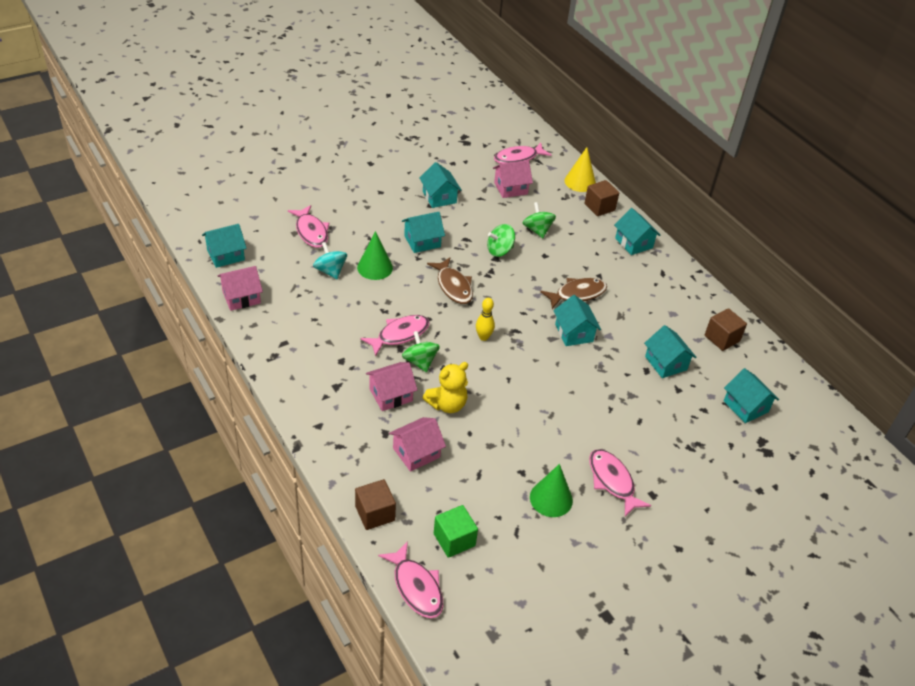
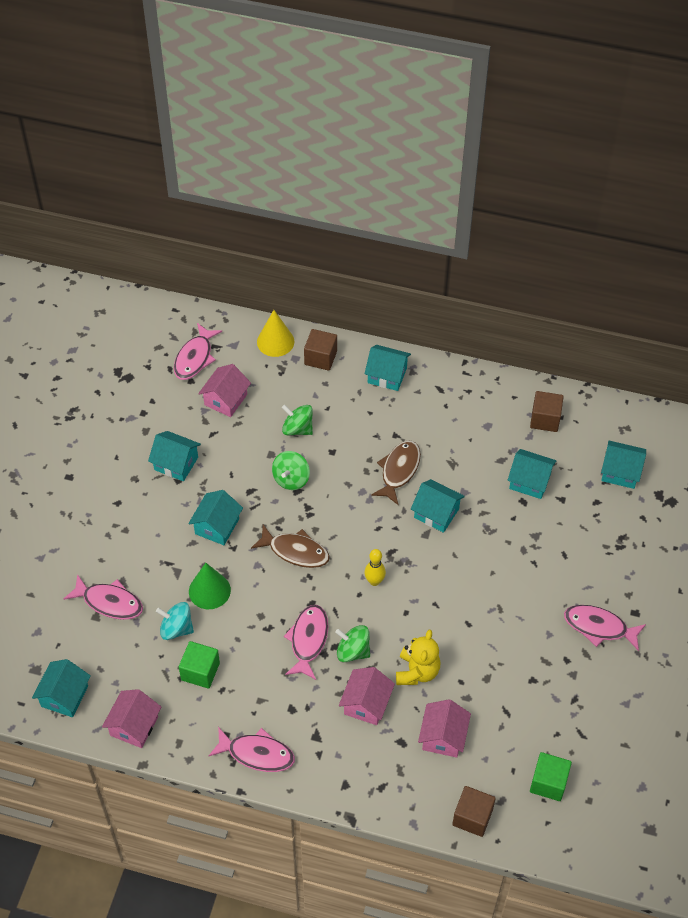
camera: 40 degrees left, 10 degrees up
pink fish [378,541,444,618] -> pink fish moved to [208,727,295,772]
green cone [530,464,573,517] -> none
none -> green cube [179,641,220,689]

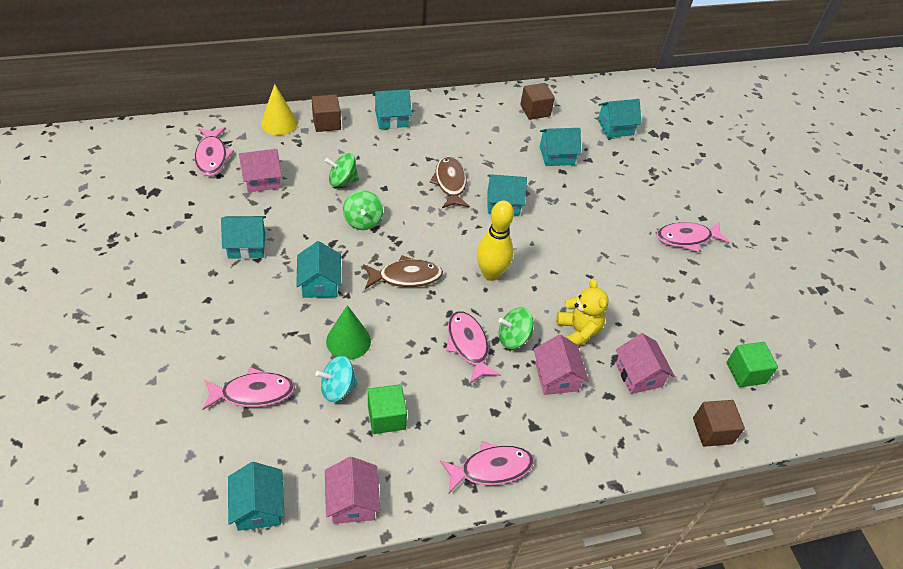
camera: 35 degrees left, 5 degrees down
pink house [198,364,251,417] -> pink house turned 75 degrees clockwise [239,149,282,192]
yellow bowling pin [365,549,386,586] -> yellow bowling pin [477,201,514,281], size x1.73

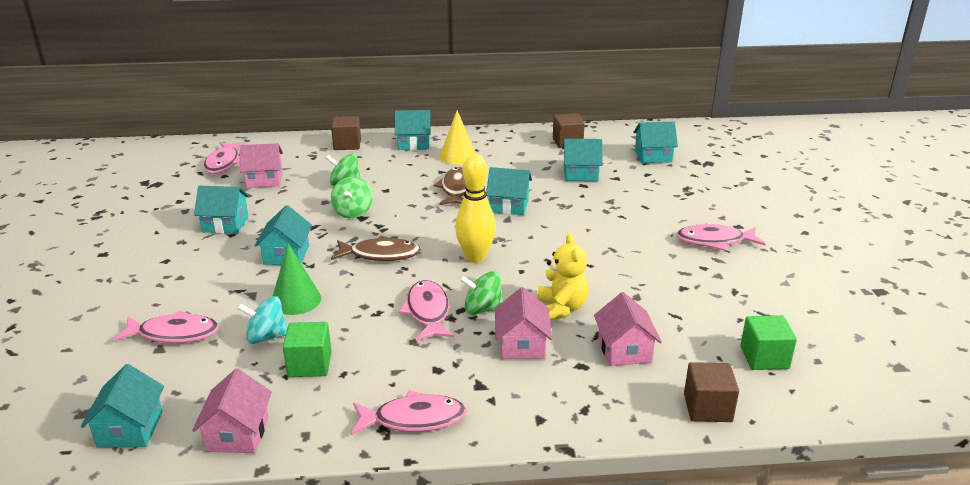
camera: 15 degrees right, 20 degrees down
yellow cone [261,84,297,135] -> yellow cone moved to [439,110,476,165]

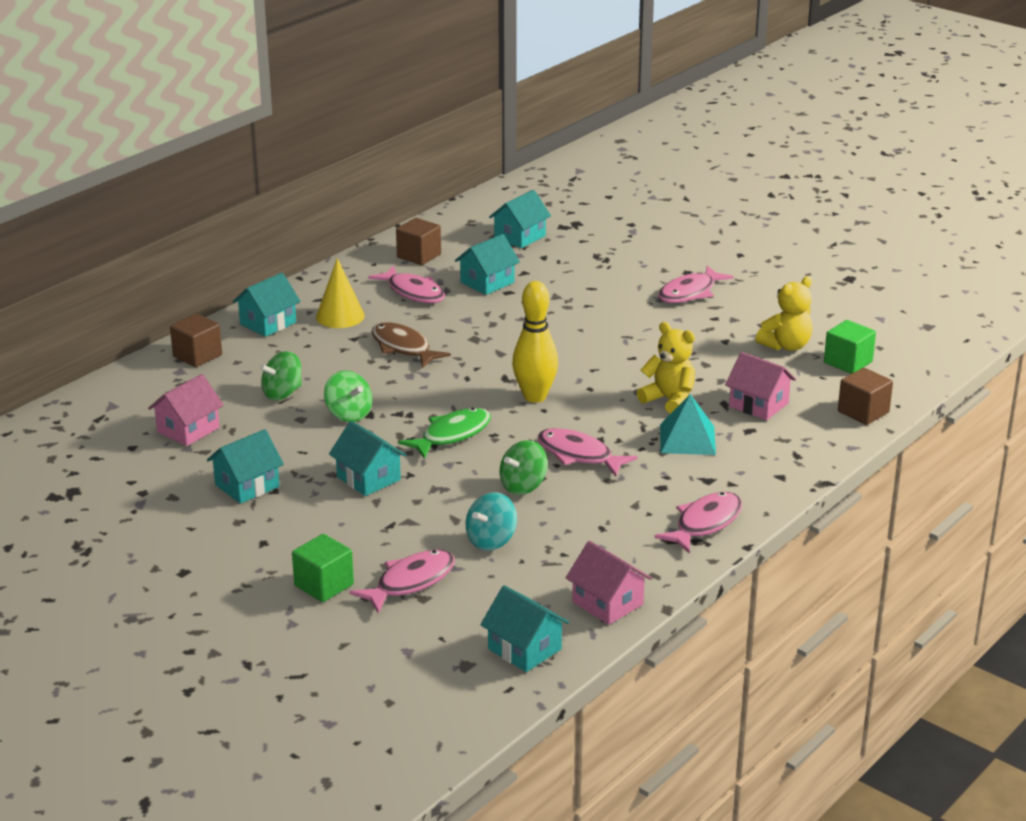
camera: 45 degrees left, 0 degrees up
pink fish [204,142,246,174] -> pink fish moved to [368,266,445,303]
green cone [272,243,321,315] -> none
green cube [283,322,332,377] -> green cube moved to [292,534,354,602]
brown fish [331,236,421,261] -> green fish [398,408,491,459]
green spinning top [460,271,503,315] -> green spinning top moved to [499,440,548,495]
turquoise house [486,167,532,215] -> none
pink house [495,287,552,359] -> turquoise pyramid [660,394,716,455]
none -> yellow teddy bear [755,276,812,351]

